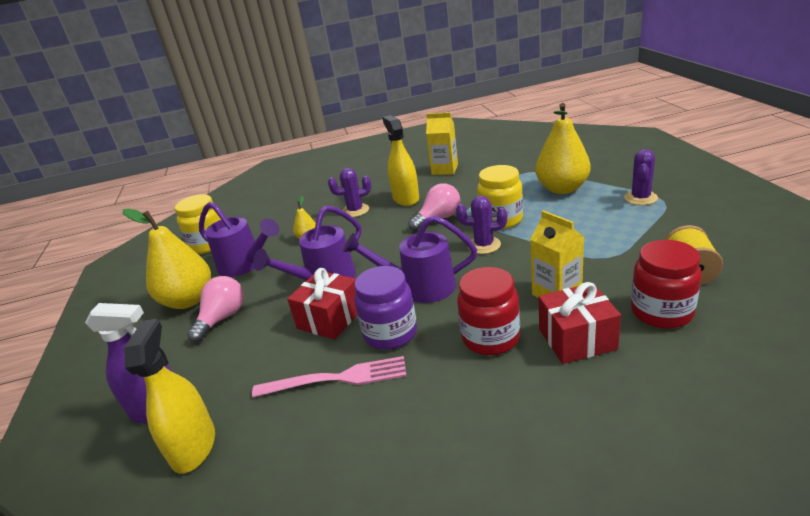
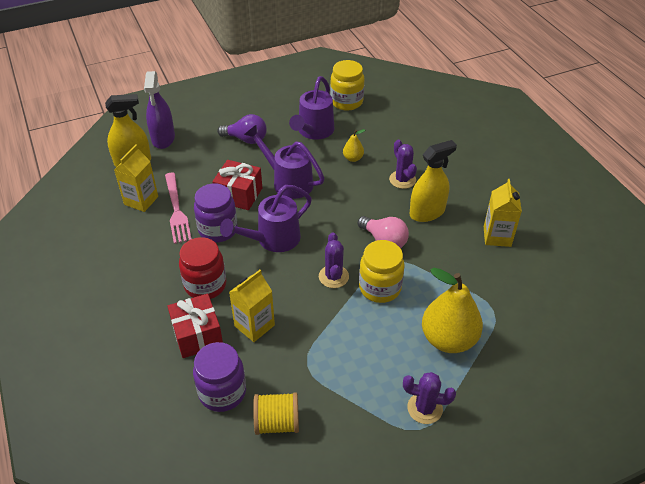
camera: 75 degrees right, 15 degrees up
yellow pear [123,209,211,309] -> none
pink light bulb [187,276,244,342] -> purple light bulb [217,114,267,144]
purple watering can [343,215,477,303] -> purple watering can turned 120 degrees counterclockwise [220,185,312,252]
red jar [631,240,702,329] -> purple jar [193,342,246,412]
none -> yellow carton [114,144,158,212]

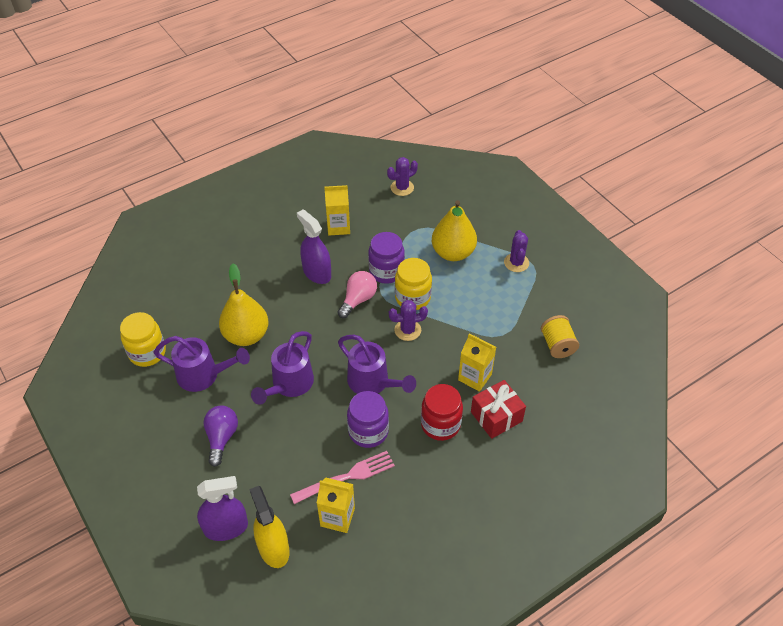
camera: 100 degrees left, 5 degrees up
purple jar [193,342,246,412] -> purple jar moved to [368,232,405,284]
red gift [212,160,262,210] -> none
yellow pear [343,129,365,162] -> yellow pear [219,263,269,346], size x2.19
purple cactus [389,140,417,189] -> purple cactus moved to [387,157,418,196]
yellow spray bottle [410,140,457,222] -> purple spray bottle [297,209,331,284]

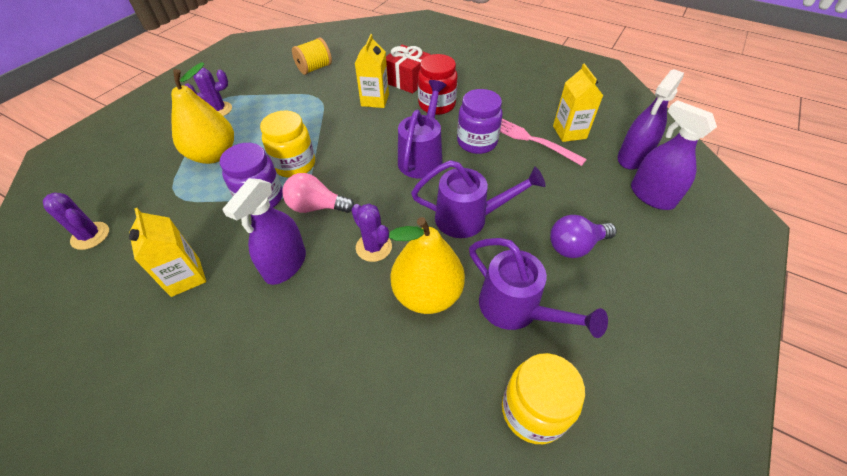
camera: 115 degrees left, 0 degrees up
purple watering can [154,336,250,392] -> purple watering can turned 150 degrees clockwise [469,238,608,338]
yellow spray bottle [249,486,290,568] -> purple spray bottle [618,69,684,170]
purple cactus [389,300,428,341] -> purple cactus moved to [351,204,392,262]

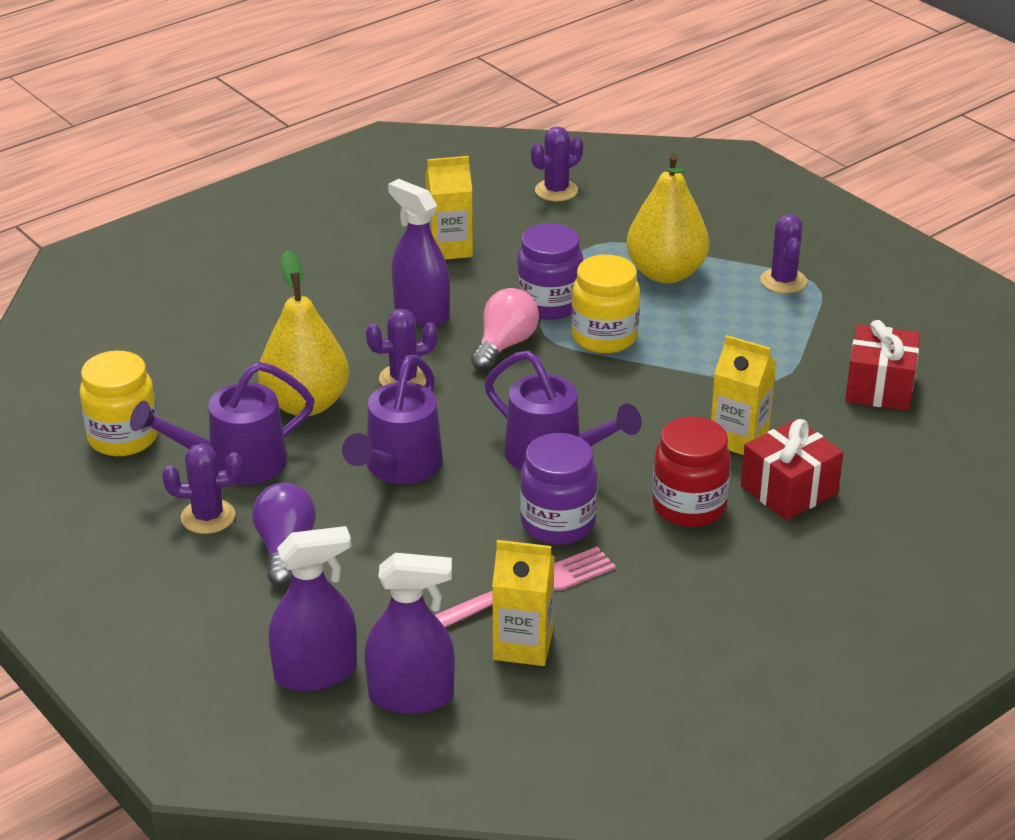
camera: 110 degrees right, 15 degrees down
yellow spool [292,37,332,75] -> red gift [845,320,920,411]
purple spray bottle [618,69,684,170] -> purple spray bottle turned 120 degrees clockwise [364,553,455,714]
none -> purple cactus [162,443,243,534]

